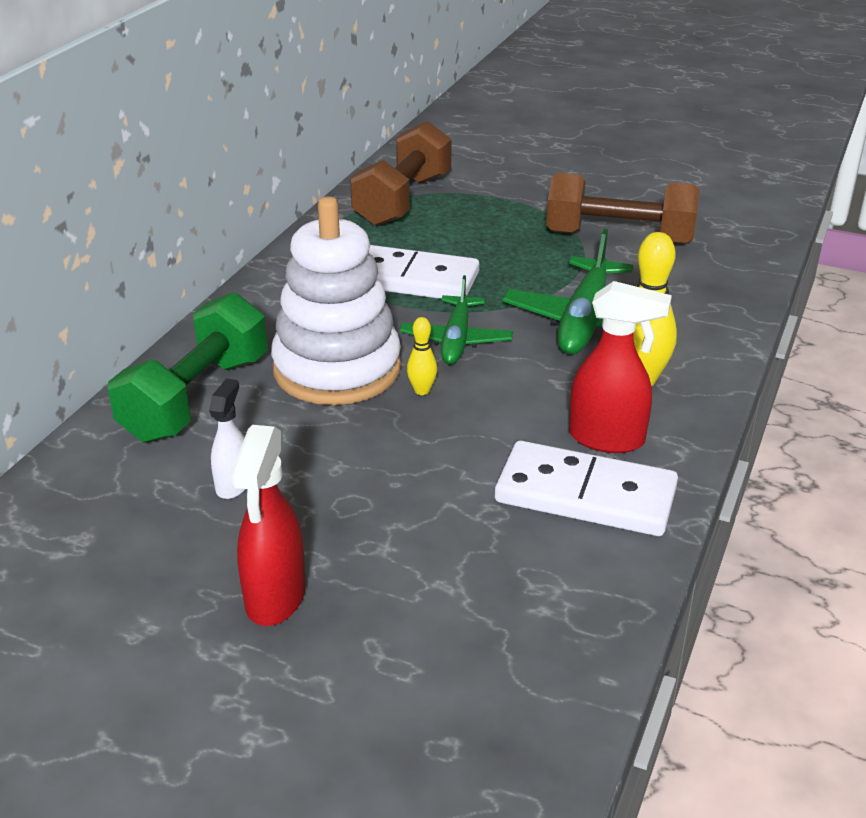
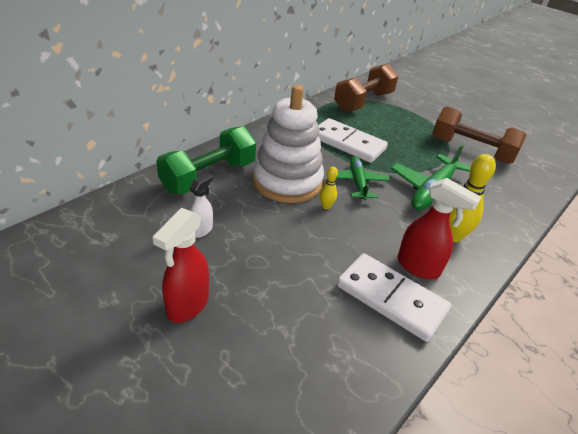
camera: 15 degrees right, 5 degrees up
green plane [400,275,513,365] -> green plane turned 150 degrees clockwise [336,156,390,200]

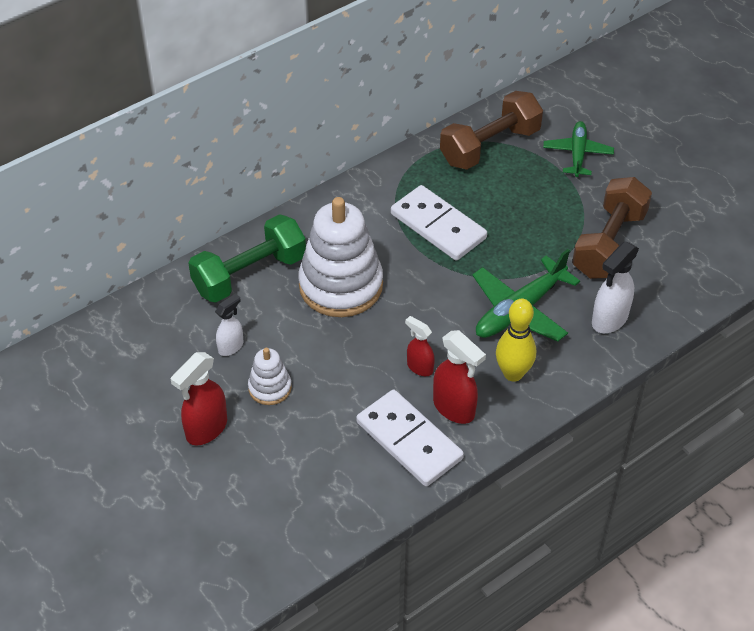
camera: 15 degrees right, 10 degrees up
yellow bowling pin [320,167,338,209] -> none
green plane [336,156,390,200] -> green plane moved to [543,121,614,177]
brown dumbbell [432,106,527,164] -> brown dumbbell turned 75 degrees clockwise [572,177,652,279]
none -> white stacking toy [248,348,292,405]
none -> red spray bottle [405,316,435,376]
none -> white spray bottle [592,241,639,333]

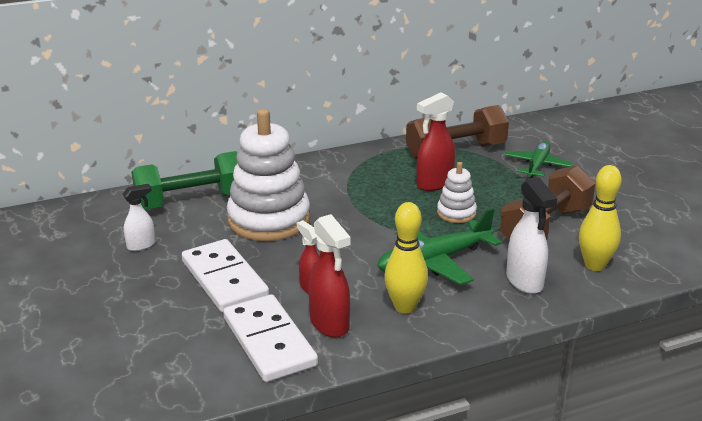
camera: 15 degrees right, 20 degrees down
red spray bottle [171,352,227,446] -> red spray bottle moved to [417,92,455,191]
white stacking toy [248,348,292,405] -> white stacking toy moved to [437,162,477,223]
white domino [391,185,487,261] -> white domino moved to [182,239,269,312]
white spray bottle [592,241,639,333] -> white spray bottle turned 75 degrees counterclockwise [506,177,557,294]
none -> yellow bowling pin [579,165,622,271]

